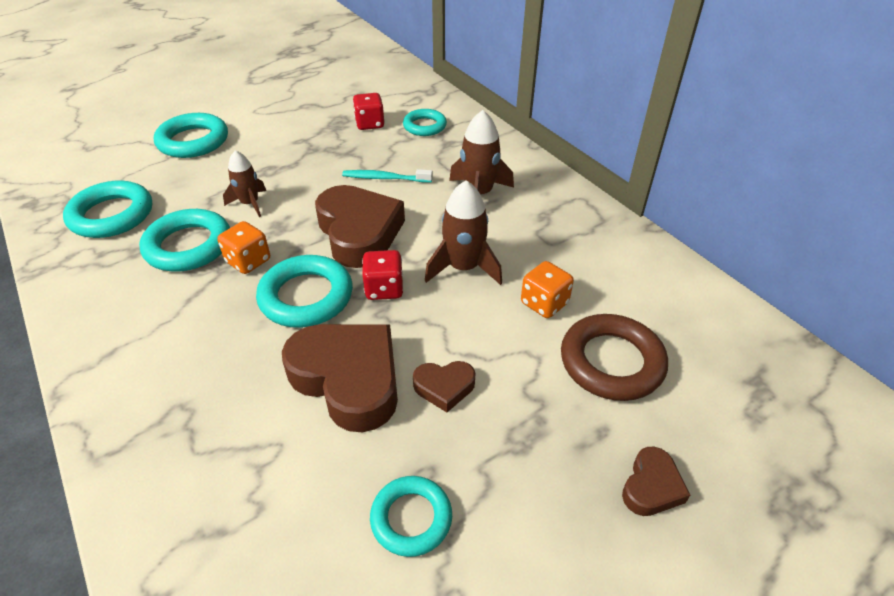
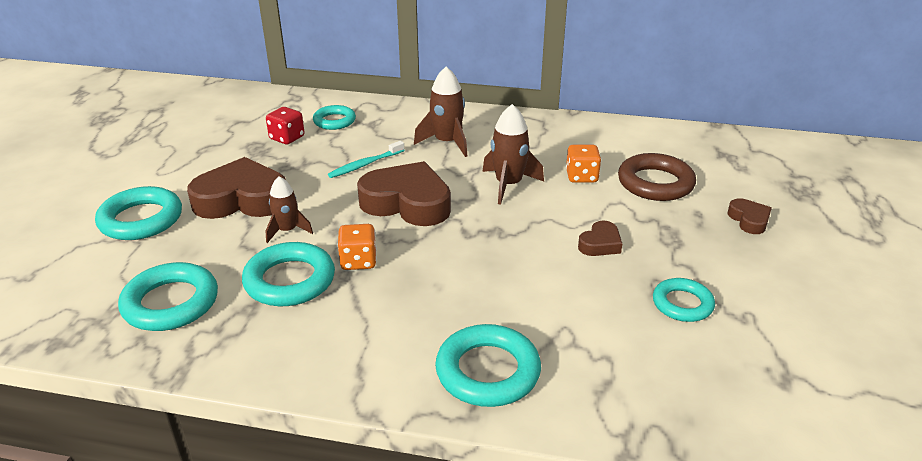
camera: 45 degrees left, 10 degrees down
turquoise ring [256,255,353,328] -> turquoise ring moved to [435,324,541,407]
brown heart [282,324,398,432] -> brown heart moved to [187,157,286,219]
red dice [362,250,404,300] -> none

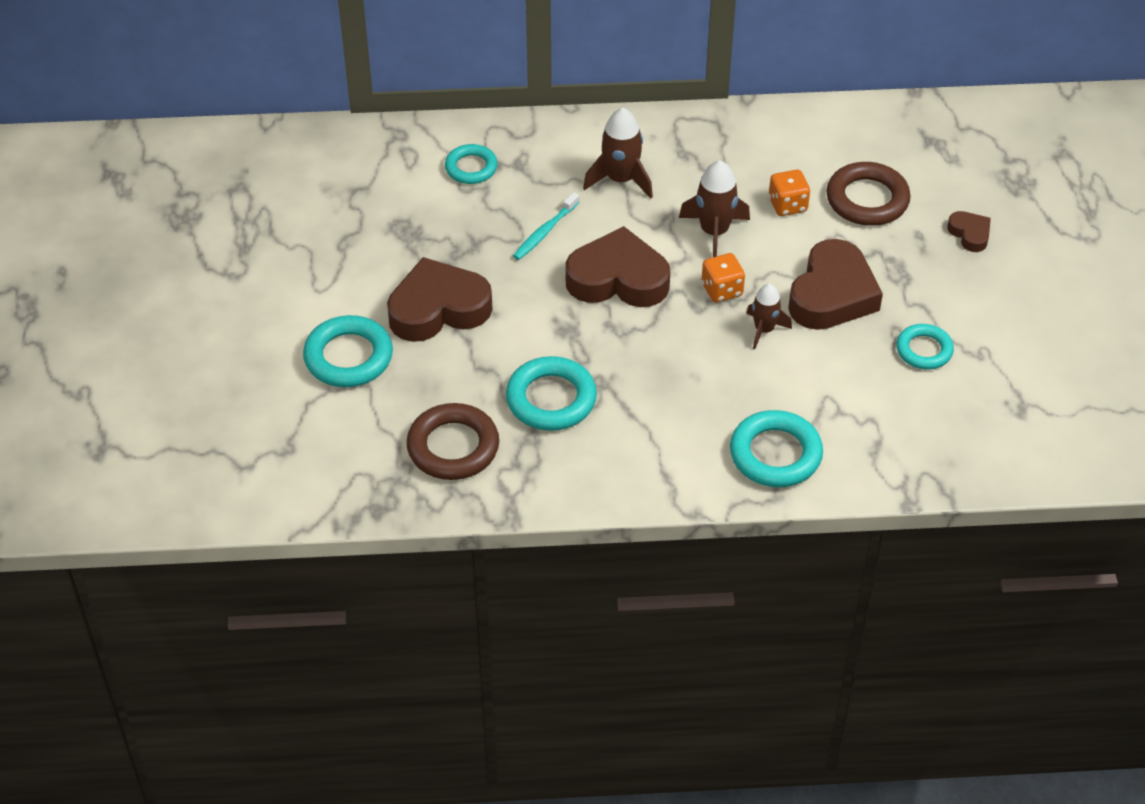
camera: 15 degrees left, 15 degrees up
turquoise ring [118,262,218,331] -> brown ring [406,403,499,480]
red dice [266,107,304,144] -> none
brown rocket [266,176,313,243] -> brown rocket moved to [746,284,792,349]
orange dice [337,224,377,270] -> orange dice moved to [702,253,745,302]
brown heart [578,220,622,256] -> brown heart [788,239,883,330], size x2.09

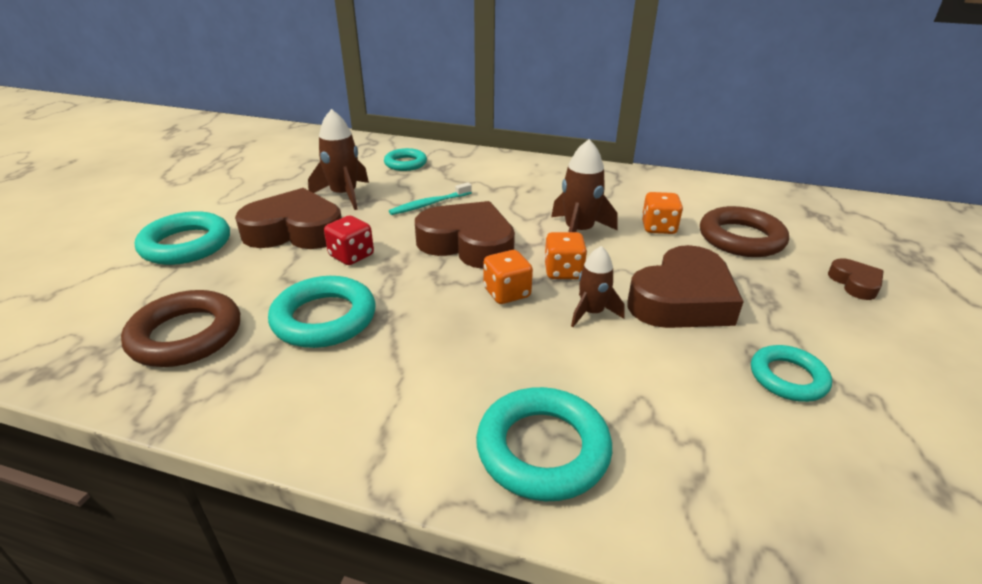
camera: 20 degrees right, 15 degrees down
brown rocket [583,108,653,199] -> brown rocket moved to [308,109,369,210]
none -> red dice [324,216,374,265]
none -> orange dice [484,250,533,304]

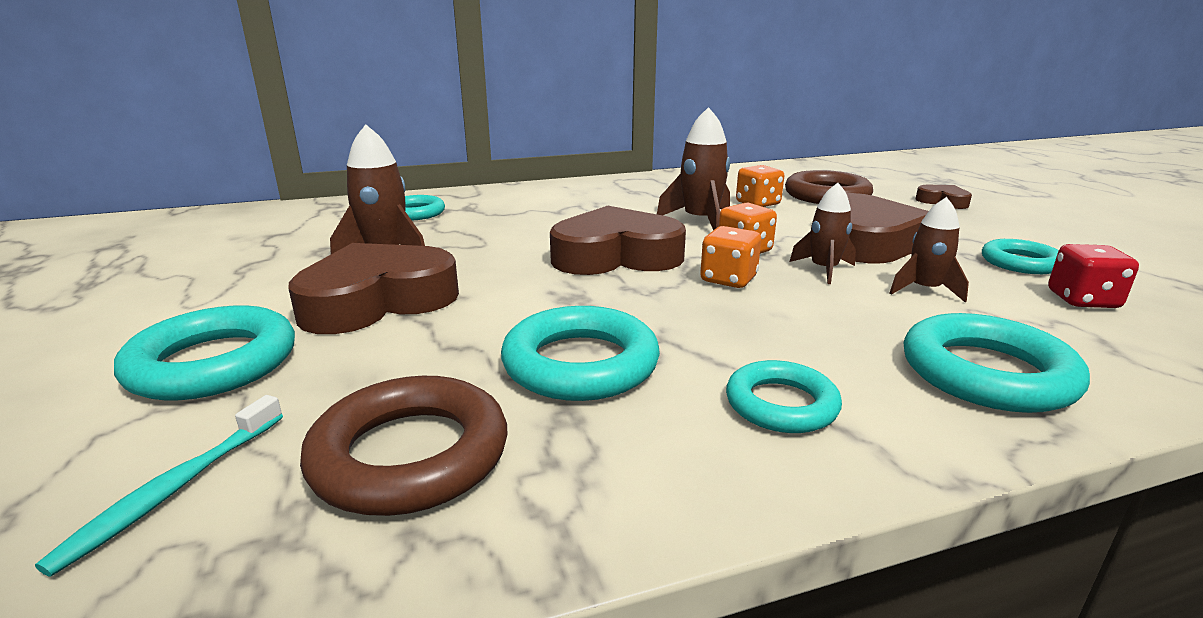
camera: 35 degrees left, 10 degrees down
red dice [324,216,374,265] -> red dice moved to [1048,244,1139,308]
turquoise toothbrush [389,182,472,215] -> turquoise toothbrush moved to [35,395,283,576]
none -> turquoise ring [726,360,842,433]
none -> brown rocket [890,197,969,303]

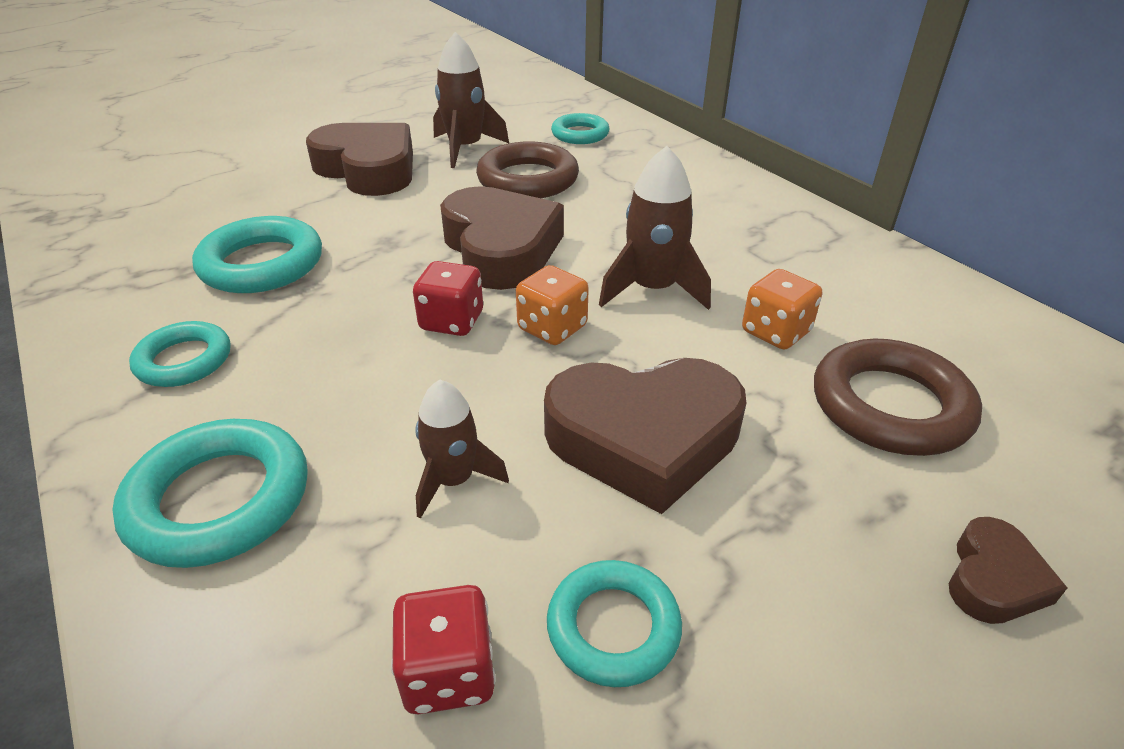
camera: 75 degrees right, 15 degrees up
turquoise toothbrush [35,395,283,576] -> none
turquoise ring [114,305,295,400] -> none
brown ring [300,376,508,516] -> brown ring moved to [476,141,579,198]
orange dice [700,226,761,288] -> red dice [413,261,483,336]
brown rocket [790,183,856,284] -> none

